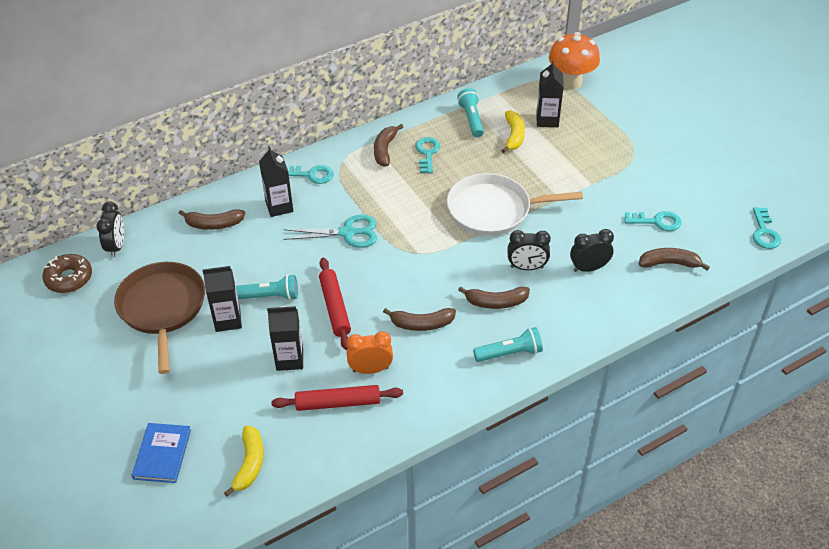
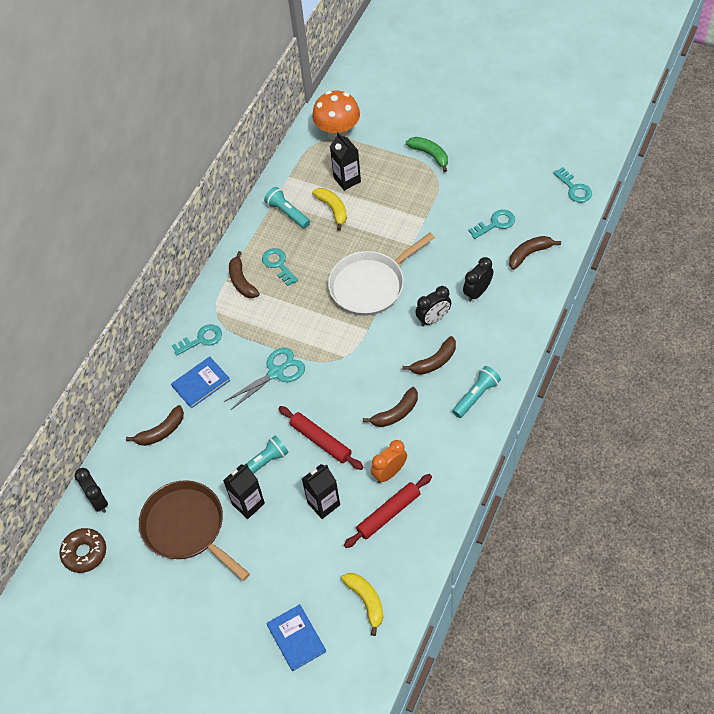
camera: 30 degrees left, 10 degrees up
black carton [259,146,293,217] -> blue book [171,357,230,409]
none -> green banana [406,137,448,172]

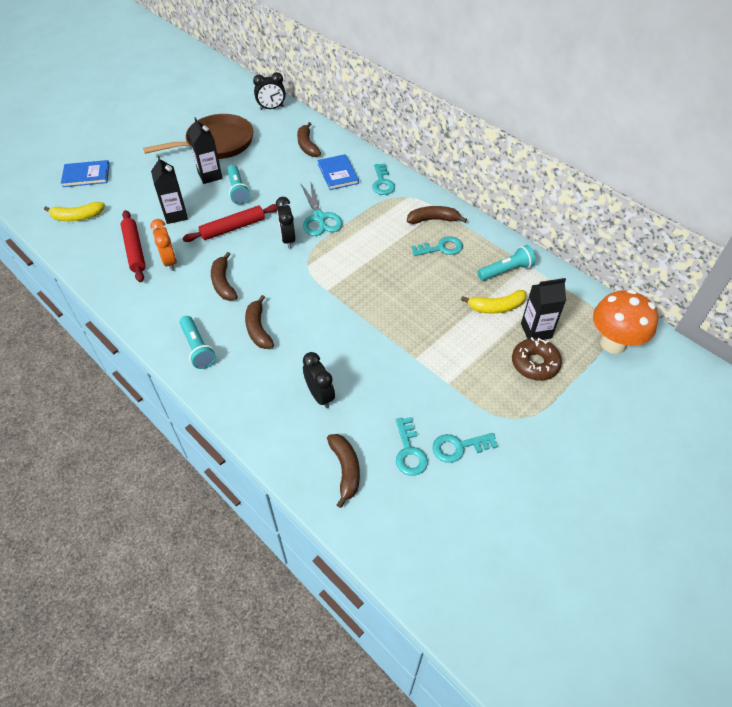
camera: 105 degrees right, 5 degrees down
brown donut [59,528,106,573] -> brown donut moved to [512,337,562,381]
white pan [328,233,435,316] -> none
green banana [406,137,448,172] -> none
black clock [415,286,451,326] -> black clock moved to [276,197,296,249]
turquoise key [553,167,592,203] -> turquoise key moved to [432,433,498,463]

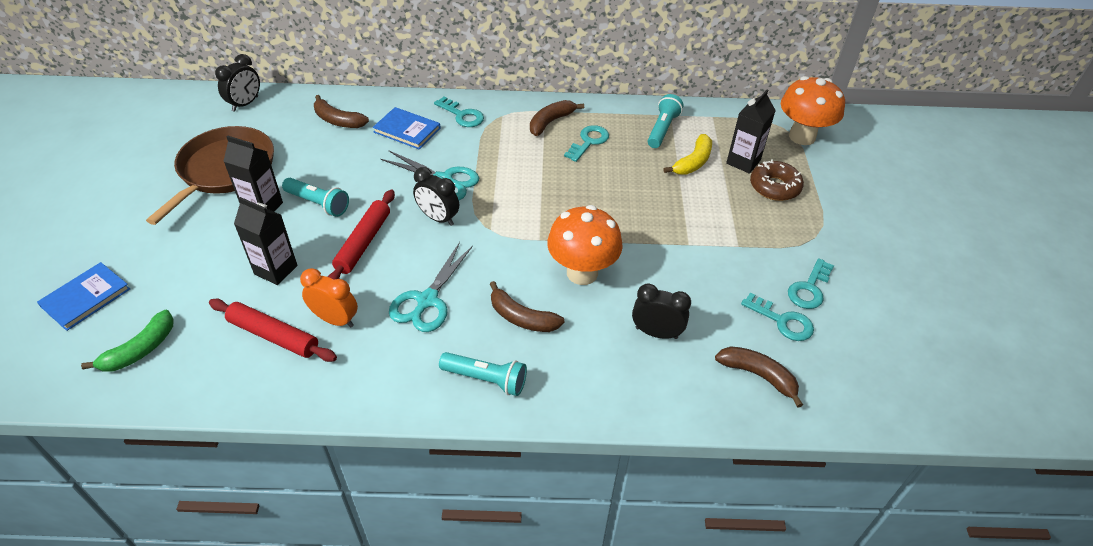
camera: 45 degrees left, 5 degrees down
yellow banana [44,202,105,221] -> green banana [81,310,174,372]
brown banana [211,252,238,301] -> turquoise scissors [389,242,473,332]
none -> orange mushroom [547,205,623,285]

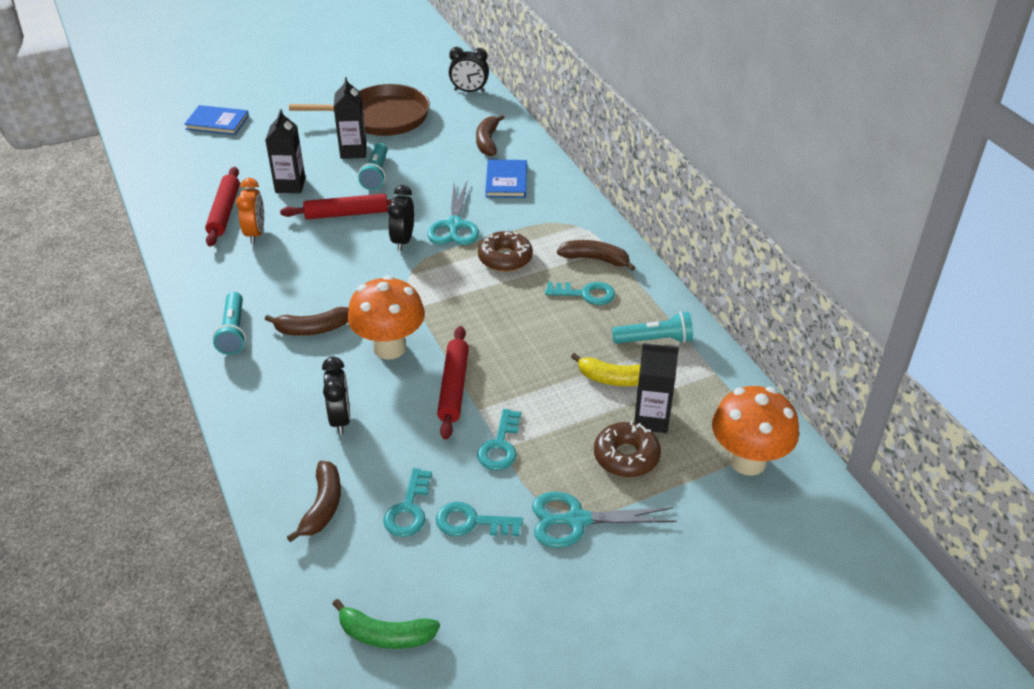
camera: 65 degrees right, 5 degrees down
green banana [81,310,174,372] -> green banana moved to [332,599,440,649]
turquoise scissors [389,242,473,332] -> turquoise scissors moved to [532,492,677,548]
turquoise key [434,97,484,127] -> turquoise key moved to [477,409,521,470]
brown banana [490,281,565,332] -> brown banana turned 105 degrees counterclockwise [265,307,349,336]
none -> red rolling pin [437,326,469,439]
none -> brown donut [478,231,533,272]

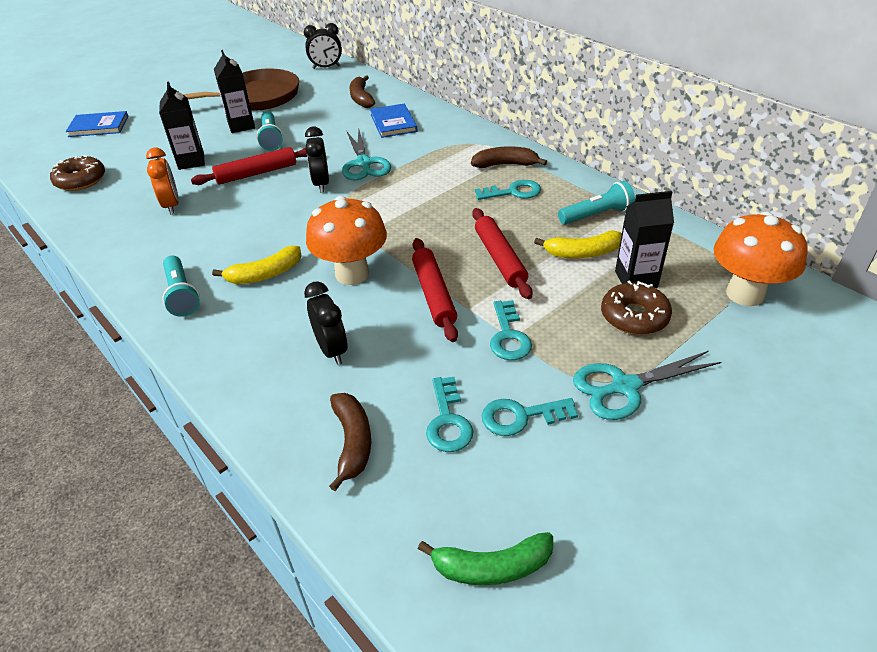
camera: 15 degrees left, 0 degrees up
red rolling pin [205,167,240,246] -> red rolling pin moved to [472,208,533,299]
brown banana [265,307,349,336] -> yellow banana [212,246,302,284]
brown donut [478,231,533,272] -> brown donut moved to [50,155,105,191]

